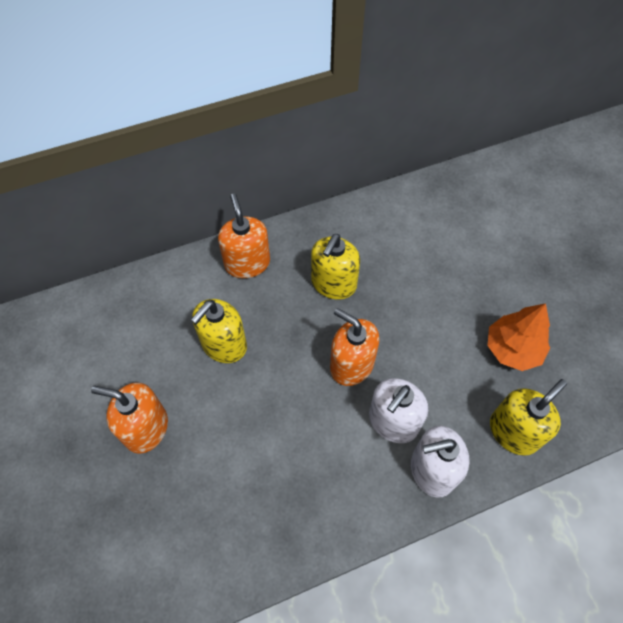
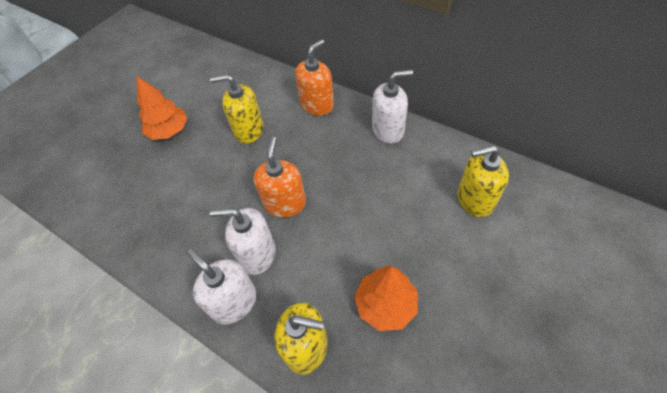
camera: 60 degrees right, 5 degrees down
orange soap dispenser [91,382,168,454] -> orange tree [137,76,188,140]
yellow soap dispenser [311,234,360,299] -> yellow soap dispenser moved to [458,146,509,217]
none -> white soap dispenser [372,70,413,144]

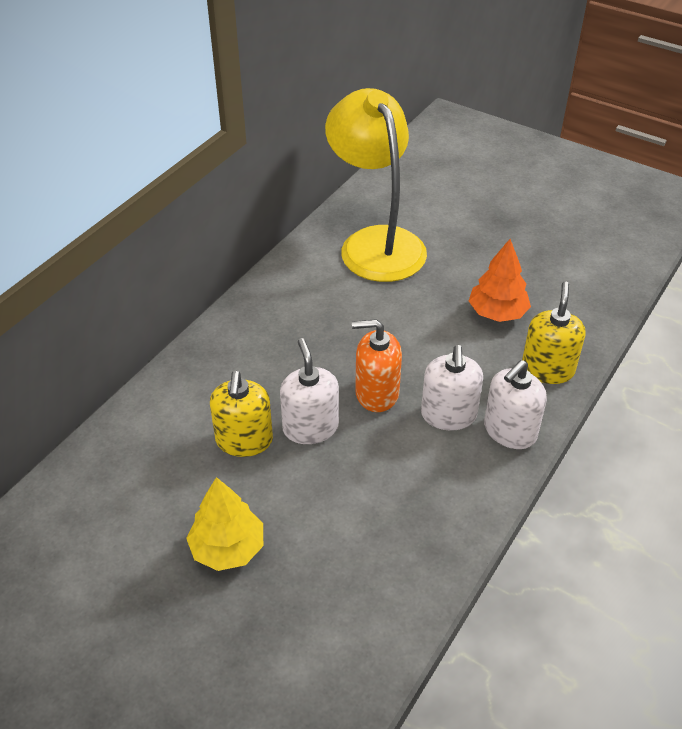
camera: 95 degrees left, 10 degrees down
orange tree [137,76,188,140] -> yellow tree [186,477,263,571]
orange soap dispenser [295,39,334,116] -> none
white soap dispenser [372,70,413,144] -> white soap dispenser moved to [280,338,339,444]
yellow soap dispenser [458,146,509,217] -> yellow lamp [325,88,427,282]

